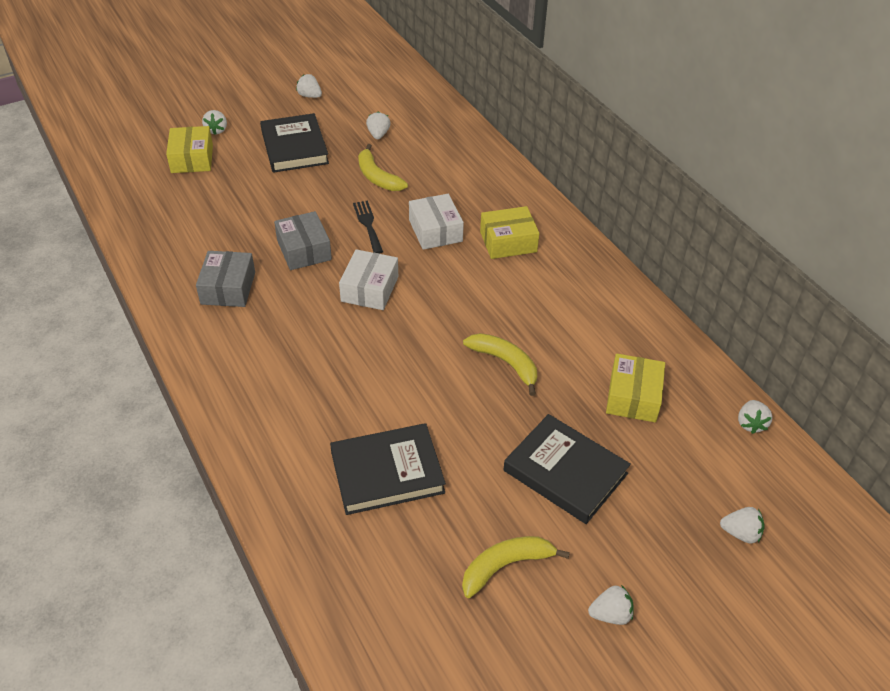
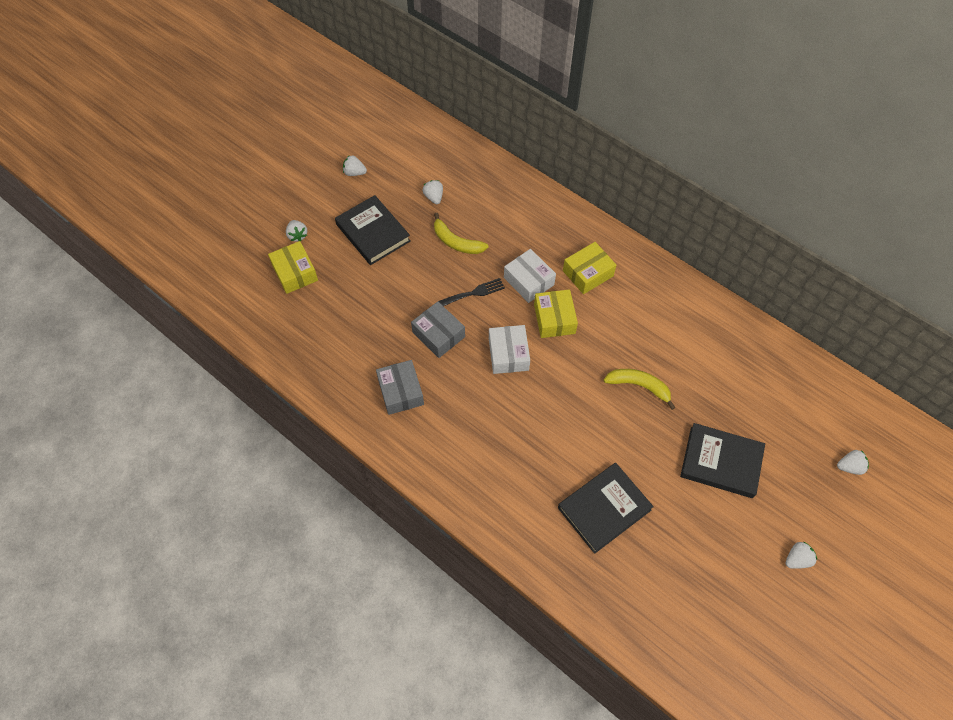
camera: 20 degrees left, 15 degrees up
black fork [353,200,383,254] -> black fork turned 105 degrees clockwise [438,278,505,306]
yellow banana [462,536,570,598] -> none
yellow box [606,354,665,422] -> yellow box moved to [534,289,578,338]
white strawberry [738,400,773,434] -> none

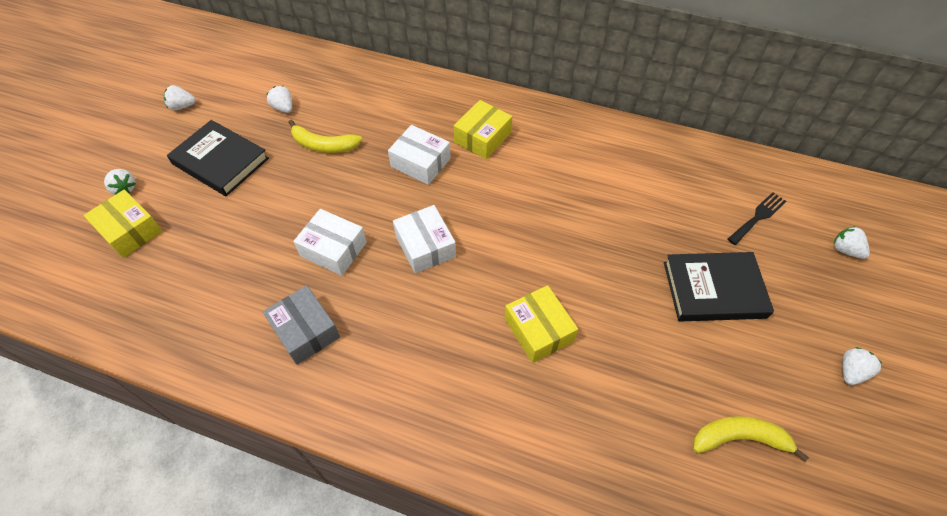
camera: 20 degrees left, 5 degrees down
grey box [411,301,465,358] -> white box [293,209,367,276]
black fork [438,278,505,306] -> black fork moved to [728,192,786,245]
yellow box [534,289,578,338] -> yellow box moved to [504,285,578,363]
black book [558,463,654,554] -> none
yellow banana [604,369,675,410] -> yellow banana moved to [693,416,809,462]
white strawberry [837,450,869,475] -> white strawberry turned 105 degrees counterclockwise [834,226,870,259]

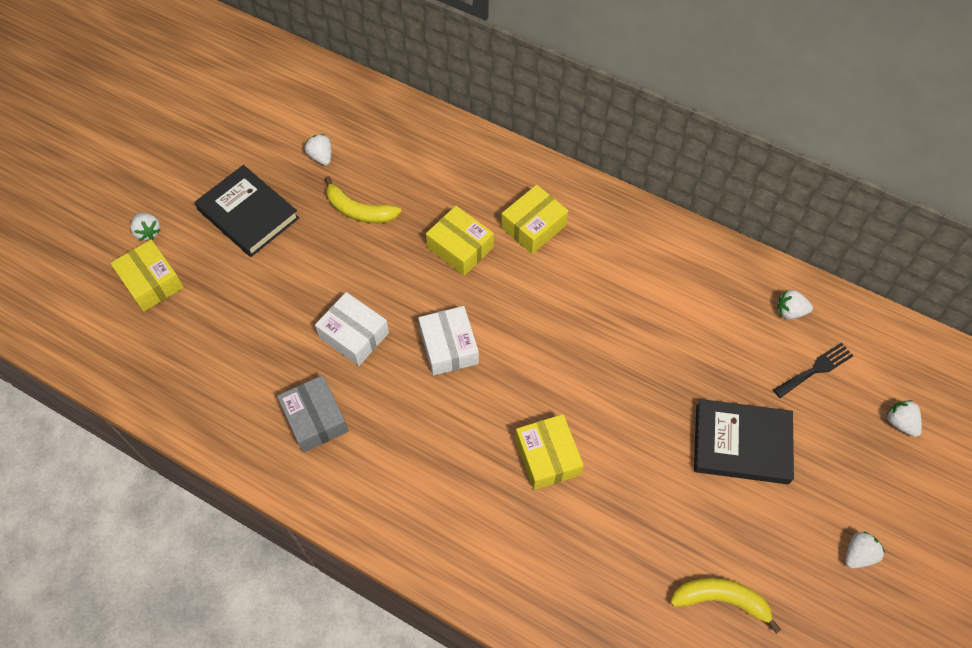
camera: 10 degrees right, 5 degrees up
white strawberry [164,85,196,110] -> white strawberry moved to [777,290,813,319]
white box [388,125,451,185] -> yellow box [426,206,494,276]

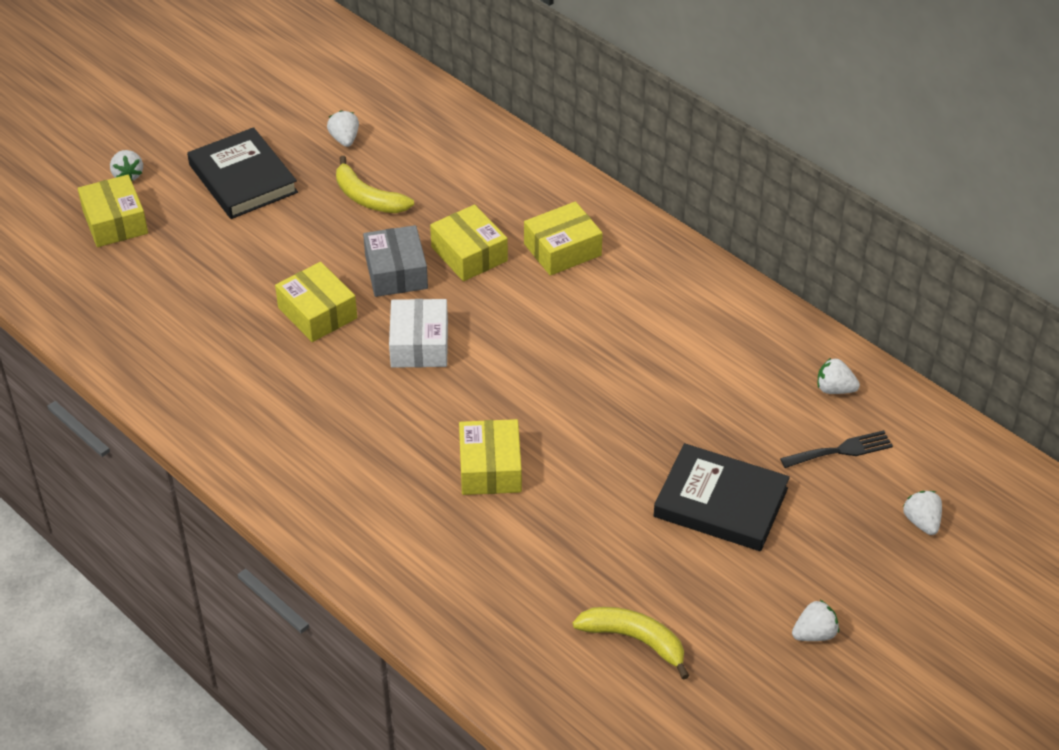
camera: 15 degrees right, 15 degrees down
grey box [277,375,349,453] -> grey box moved to [363,225,428,297]
white box [315,292,389,366] -> yellow box [275,262,357,342]

